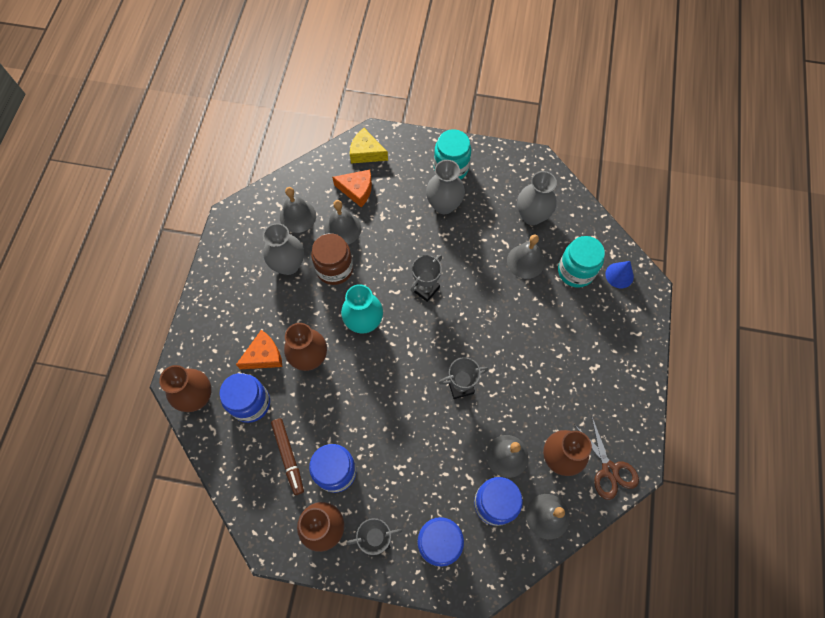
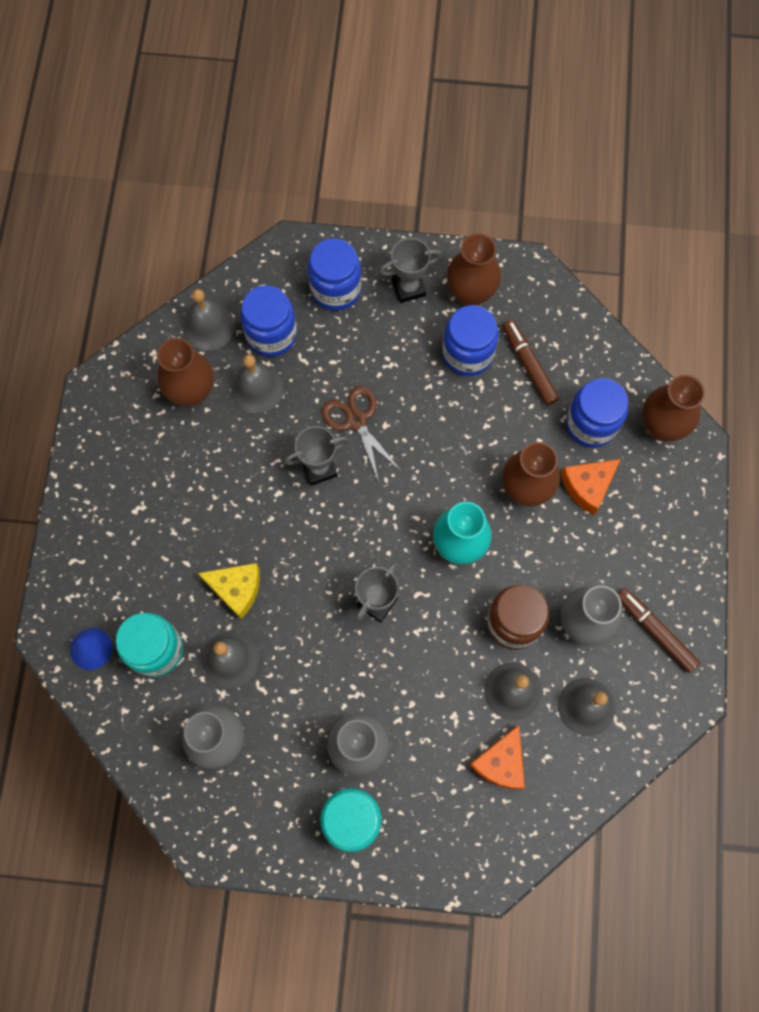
camera: 175 degrees right, 5 degrees up
orange cheese [332,170,372,207] -> orange cheese turned 75 degrees counterclockwise [469,725,525,789]
yellow cheese [350,128,388,163] -> yellow cheese moved to [198,563,260,619]
brown scissors [574,415,639,500] -> brown scissors moved to [321,386,402,482]
none -> brown marker [618,588,700,673]

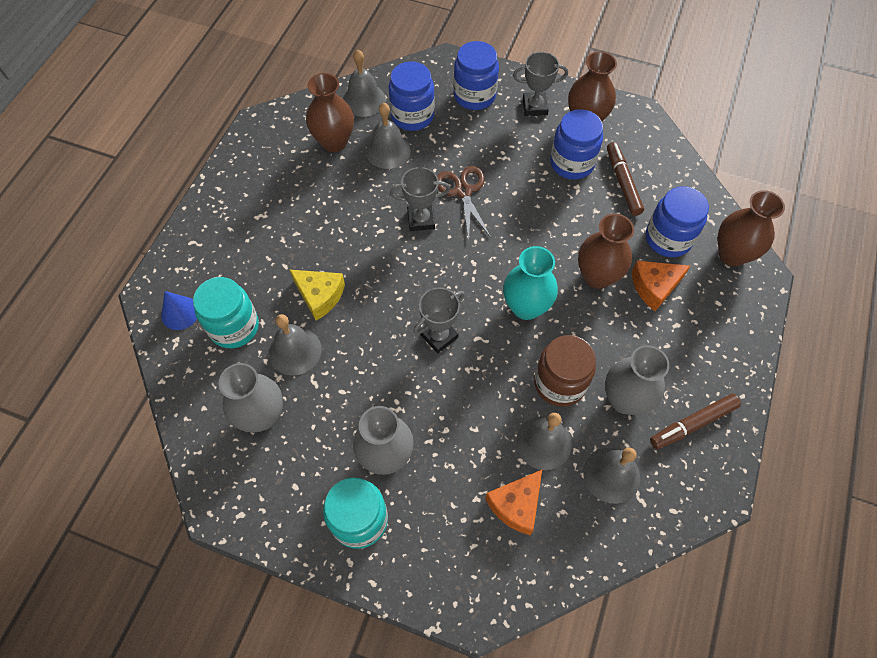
camera: 15 degrees right, 10 degrees down
brown marker [618,588,700,673] -> brown marker turned 90 degrees counterclockwise [650,394,741,449]

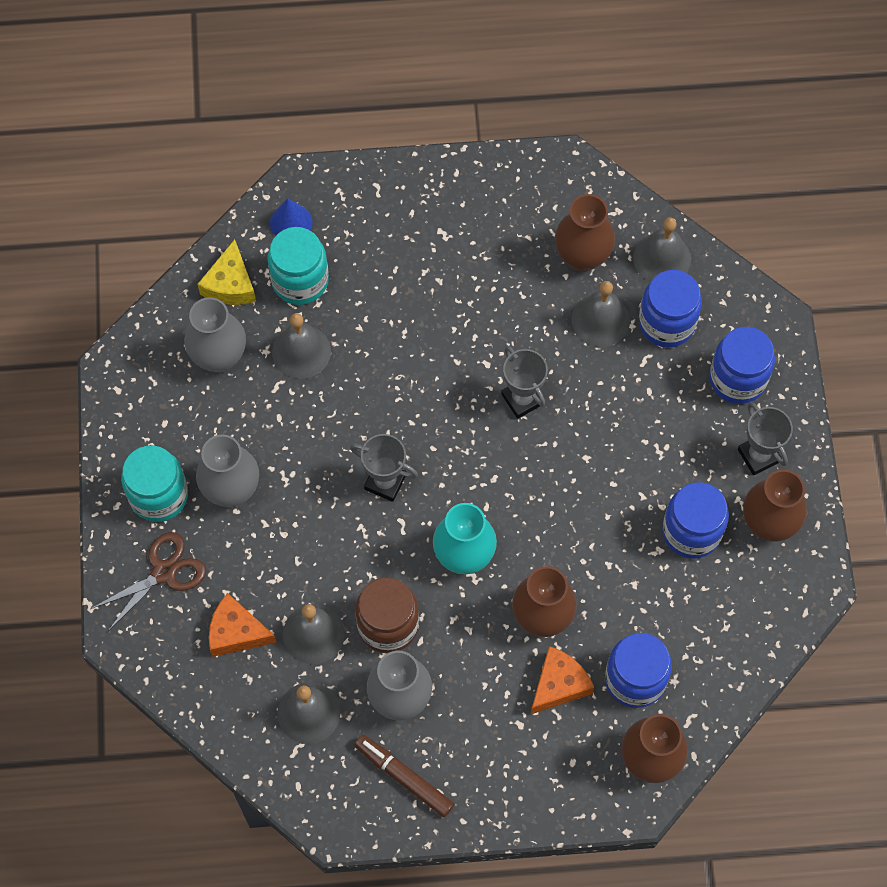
camera: 65 degrees right, 5 degrees up
yellow cheese [290,270,345,321] -> yellow cheese moved to [197,239,256,305]
brown scissors [437,166,491,240] -> brown scissors moved to [91,532,206,631]
brown marker [607,142,644,216] -> none
orange cheese [632,261,690,311] -> orange cheese turned 90 degrees clockwise [531,646,594,714]

